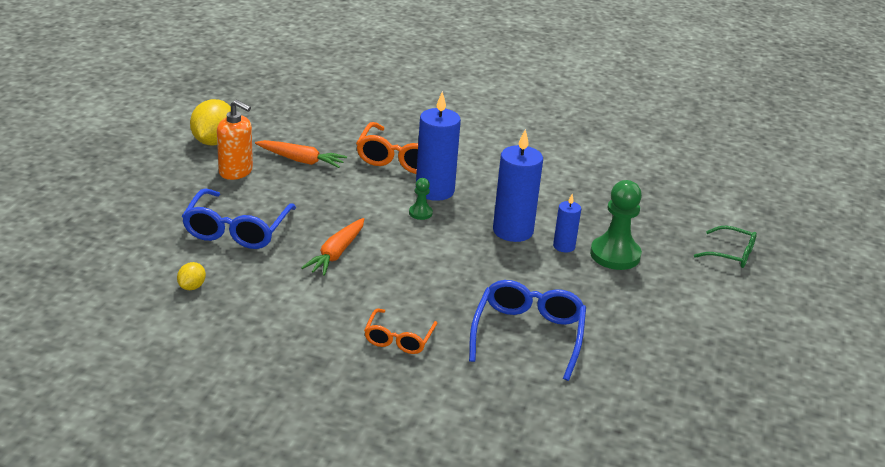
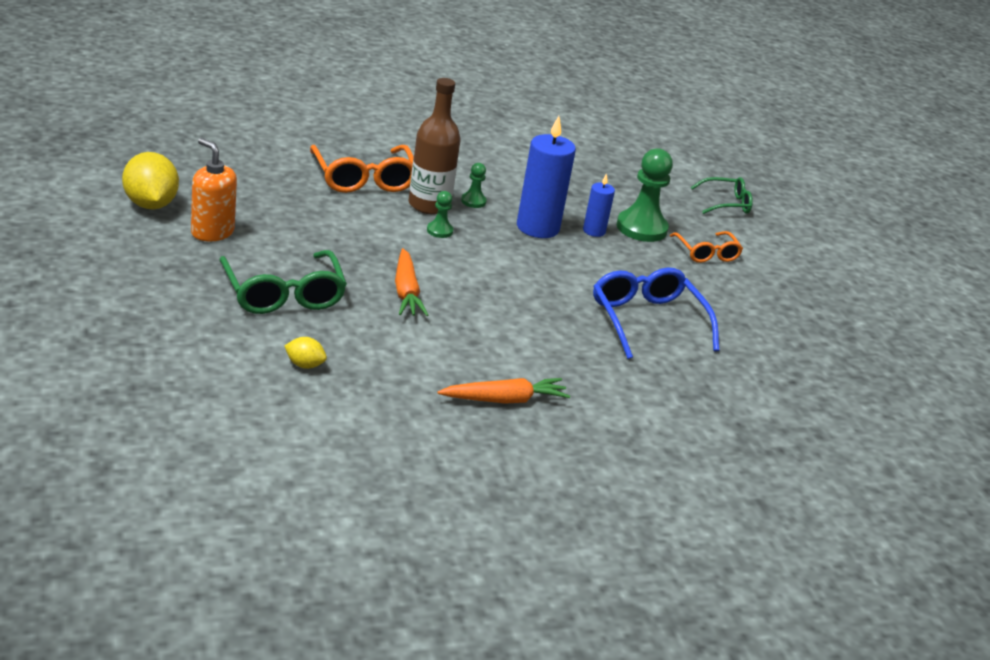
camera: 35 degrees left, 0 degrees up
yellow lemon [177,262,206,290] -> yellow lemon turned 60 degrees counterclockwise [285,337,327,369]
blue glasses [182,188,296,249] -> green glasses [219,250,347,314]
orange soap dispenser [217,100,253,180] -> orange soap dispenser turned 135 degrees counterclockwise [191,138,237,242]
orange carrot [255,140,347,168] -> orange carrot moved to [437,378,570,404]
orange glasses [364,309,437,354] -> orange glasses moved to [670,231,743,263]
blue candle [416,91,461,201] -> brown bottle [408,78,460,214]
none -> green pawn [461,163,487,208]

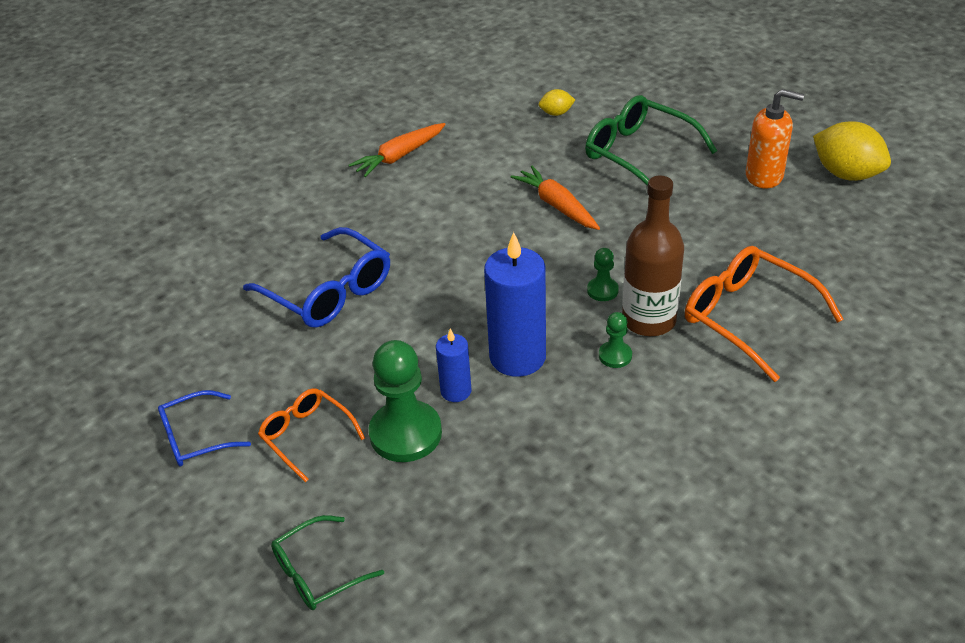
camera: 160 degrees right, 10 degrees up
none -> blue glasses [158,390,251,466]

